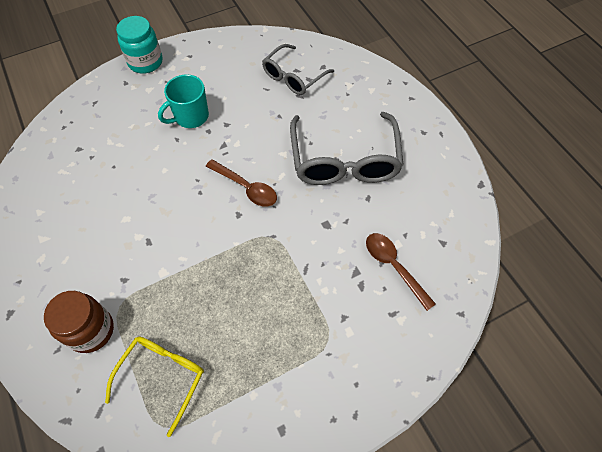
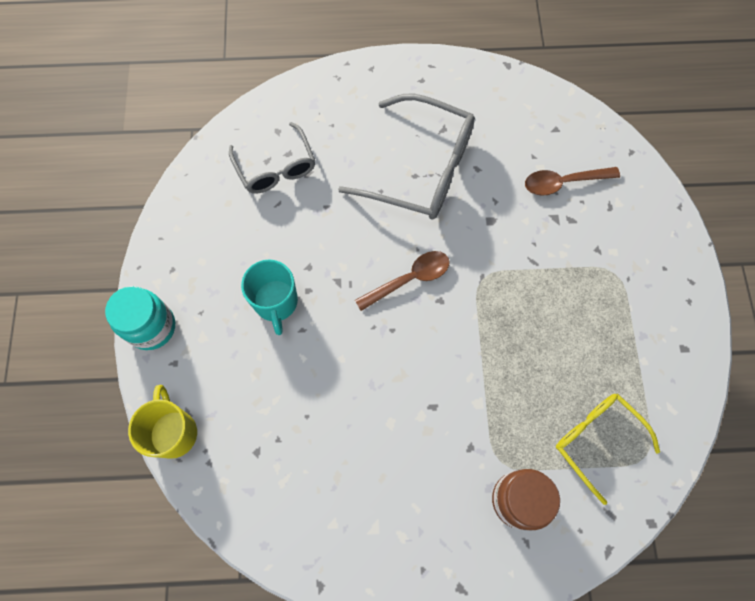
camera: 65 degrees left, 10 degrees up
none -> yellow mug [128,385,197,459]

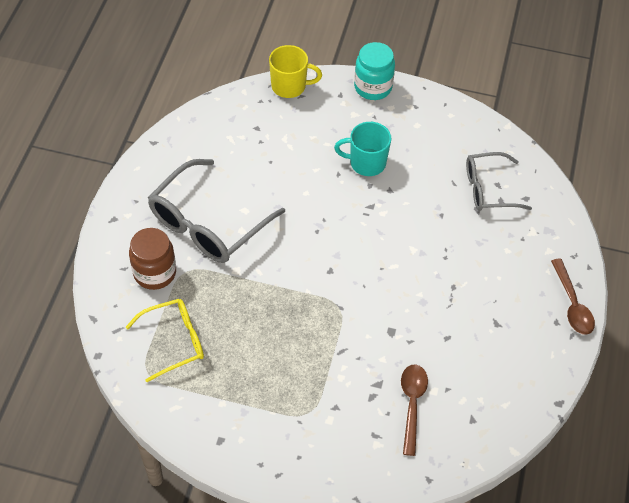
camera: 105 degrees right, 15 degrees down
grey glasses [338,94,475,219] -> grey glasses moved to [148,159,285,263]
brown spoon [355,251,450,311] -> brown spoon moved to [551,259,595,335]

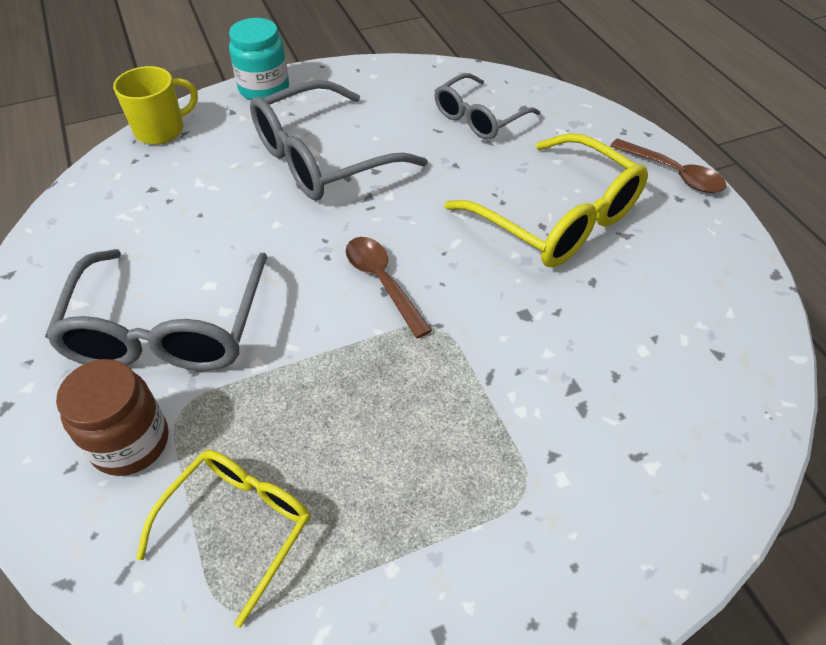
camera: 35 degrees left, 5 degrees down
turquoise mug [334,122,391,176] -> grey glasses [250,80,428,200]
brown spoon [401,364,428,456] -> brown spoon moved to [346,237,432,338]
none -> yellow glasses [444,133,648,268]

